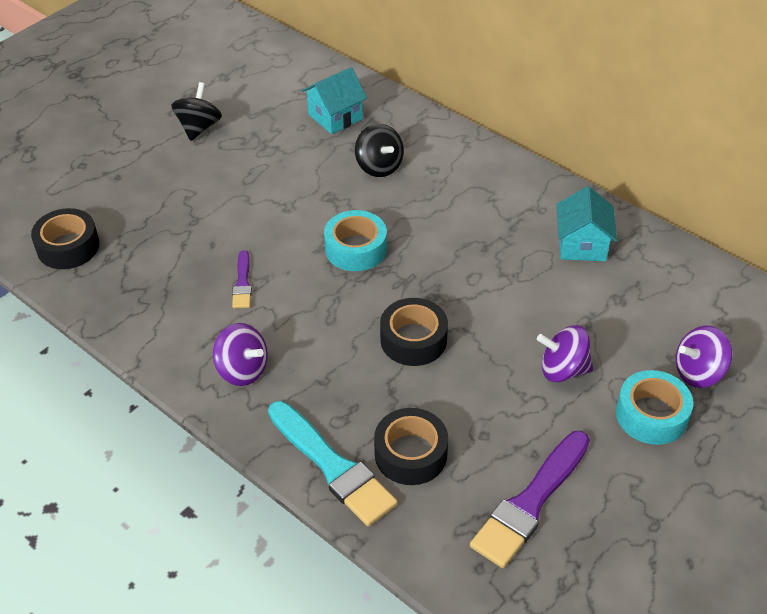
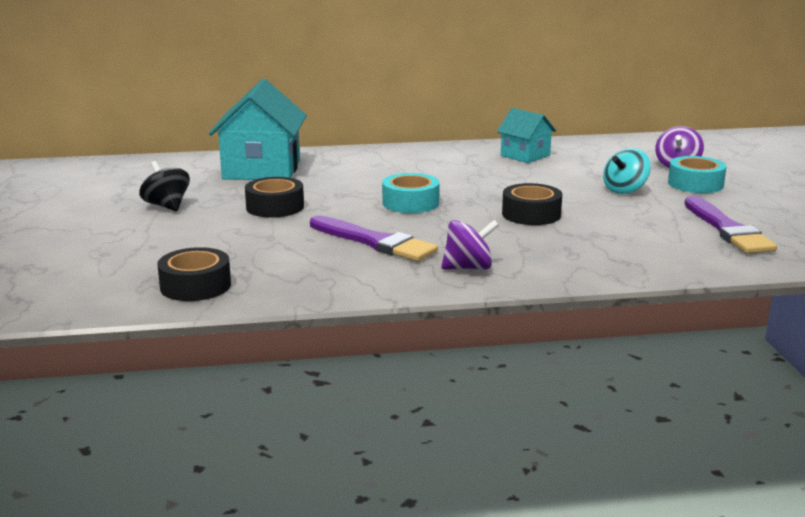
camera: 50 degrees left, 25 degrees down
purple brush [232,250,252,308] -> purple brush [310,216,438,261], size x1.96
turquoise brush [268,401,398,527] -> none
turquoise house [302,67,367,134] -> turquoise house [209,79,307,180], size x1.77
black spinning top [355,124,404,177] -> none
black tape [374,408,448,485] -> black tape moved to [245,177,304,218]
purple spinning top [537,326,593,382] -> turquoise spinning top [603,148,651,194]

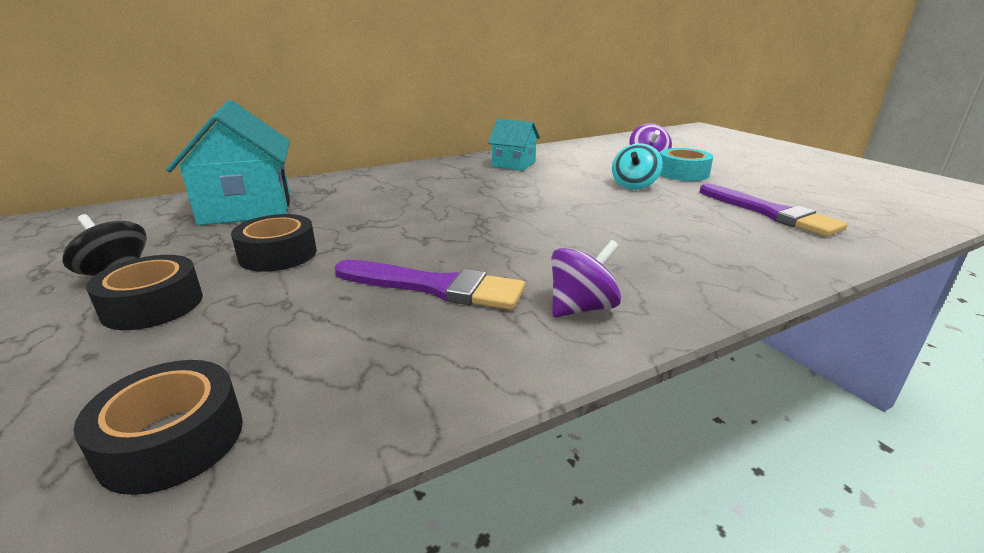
camera: 20 degrees left, 5 degrees up
turquoise tape [382,173,440,213] -> none
black tape [502,183,562,225] -> black tape moved to [86,255,203,330]

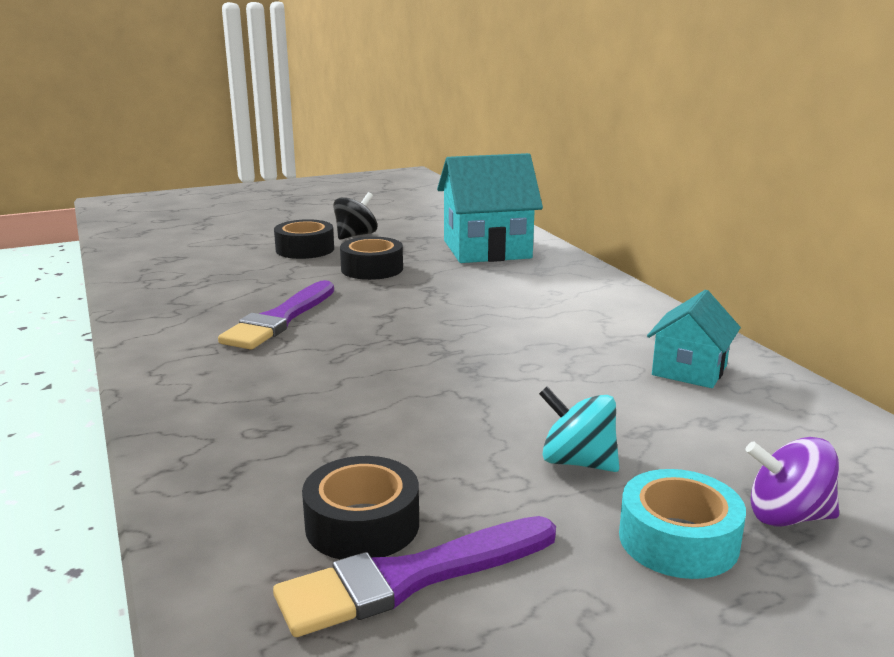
camera: 95 degrees right, 5 degrees down
black tape [74,360,243,495] -> black tape moved to [302,456,419,559]
purple spinning top [552,240,621,317] -> none

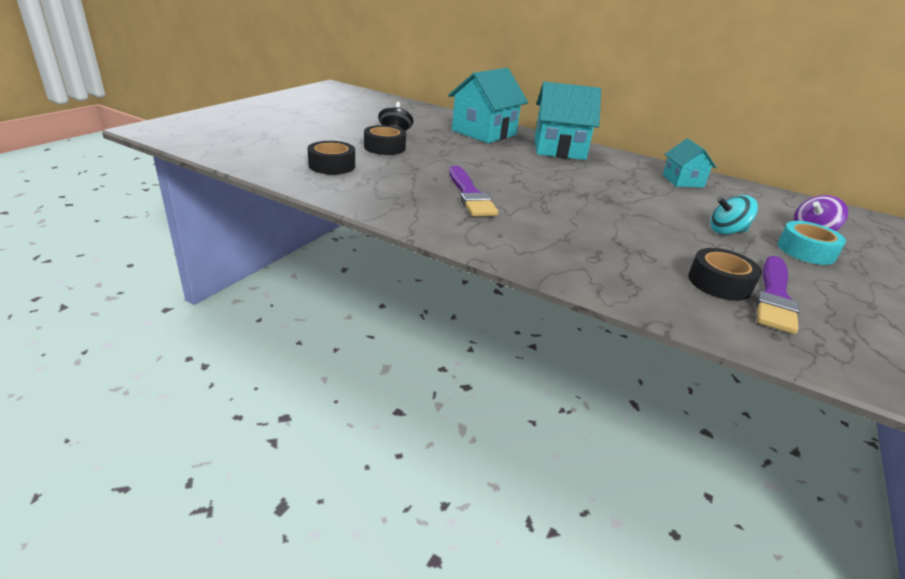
camera: 40 degrees left, 10 degrees up
black tape [340,237,403,280] -> black tape moved to [307,141,355,175]
none -> turquoise house [535,82,601,160]

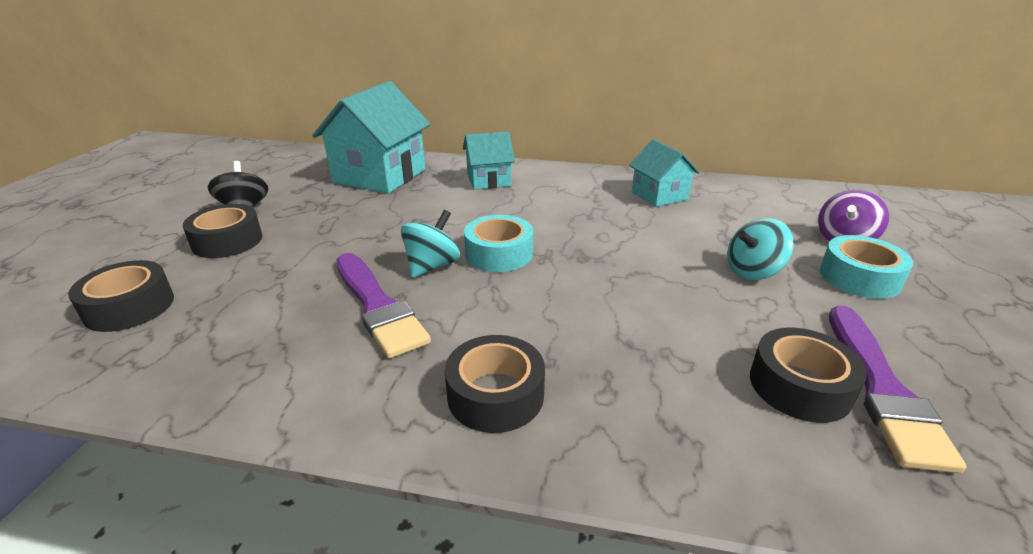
camera: 15 degrees left, 0 degrees up
turquoise house [535,82,601,160] -> turquoise house [463,131,515,190], size x0.56
none -> turquoise spinning top [401,210,460,278]
none -> black tape [445,335,545,433]
none -> turquoise tape [464,215,533,272]

